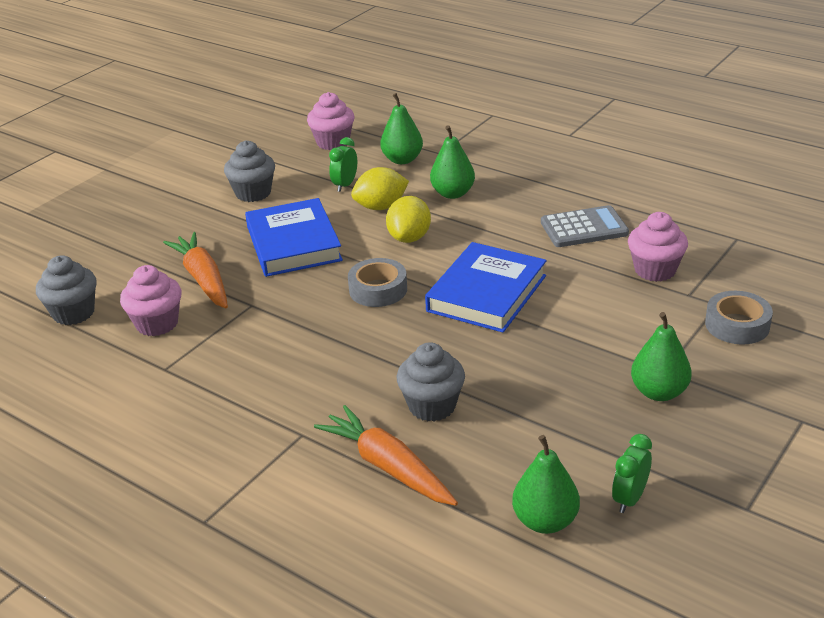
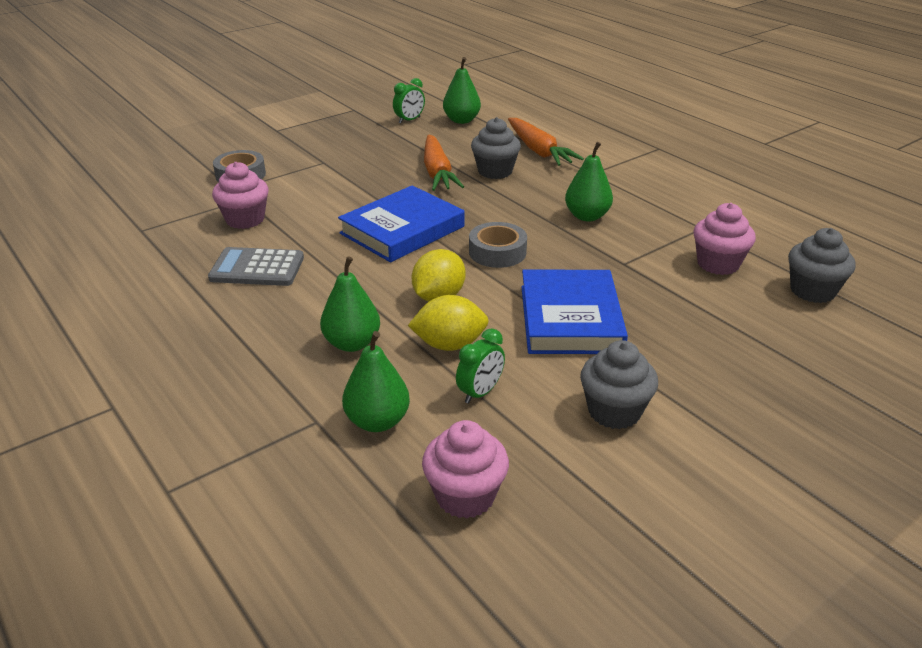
camera: 165 degrees left, 0 degrees up
orange carrot [163,232,228,308] -> orange carrot moved to [424,135,464,191]
green pear [631,312,692,401] -> green pear moved to [565,142,613,221]

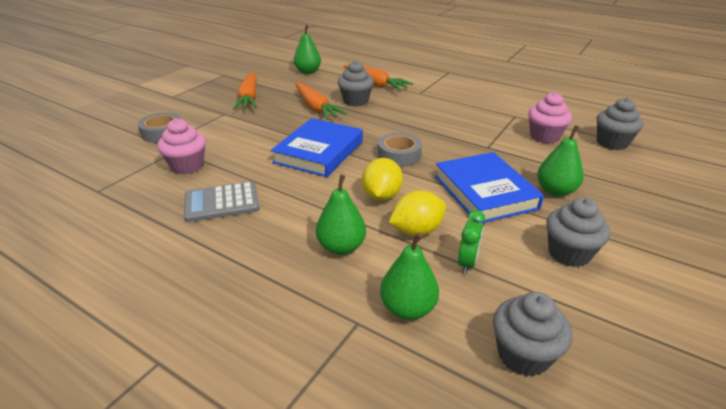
camera: 20 degrees left, 0 degrees up
green clock [393,78,425,123] -> none
pink cupcake [422,420,509,519] -> grey cupcake [493,292,572,377]
green pear [565,142,613,221] -> green pear moved to [537,125,583,197]
none -> orange carrot [233,72,257,109]

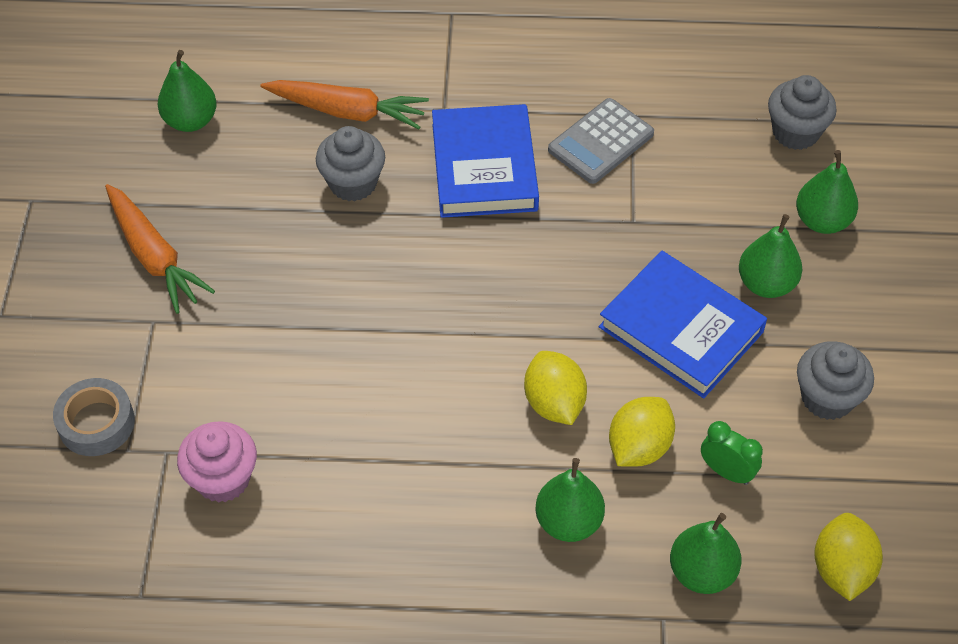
camera: 30 degrees left, 20 degrees up
grey calculator [184,181,259,222] -> grey calculator moved to [548,98,654,184]
blue book [271,118,363,177] -> blue book moved to [432,104,539,218]
orange carrot [295,83,347,120] -> none
grey tape [378,133,422,167] -> none
green clock [458,210,485,274] -> green clock turned 45 degrees counterclockwise [701,421,763,485]
grey cupcake [493,292,572,377] -> yellow lemon [814,513,883,601]
pink cupcake [528,92,572,144] -> none
none -> green pear [796,150,858,234]

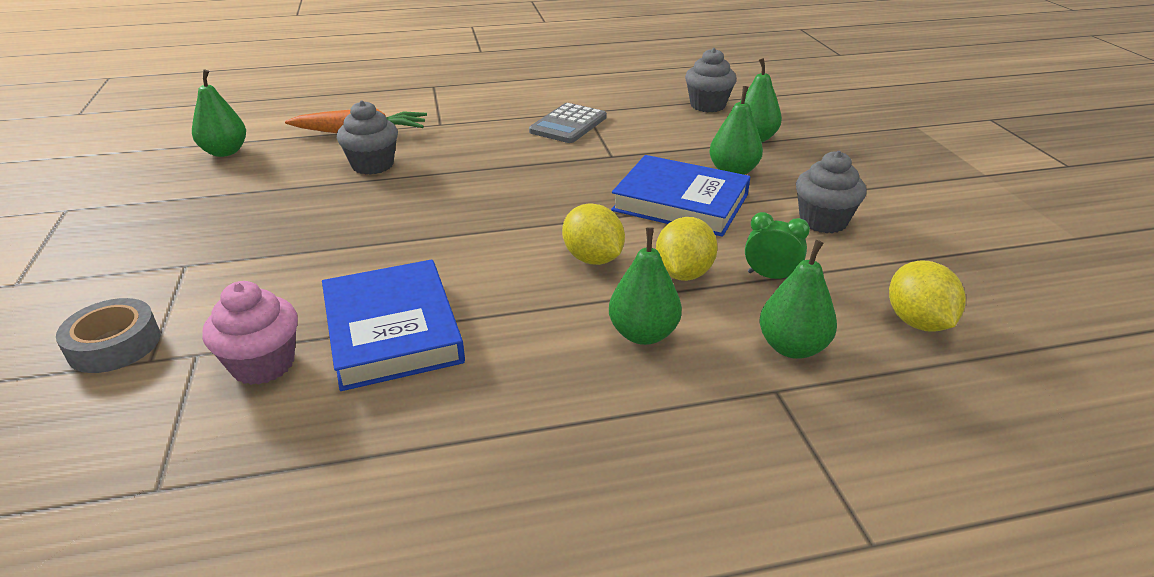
camera: 15 degrees left, 20 degrees down
orange carrot [105,184,215,314] -> none
blue book [432,104,539,218] -> blue book moved to [322,260,465,391]

